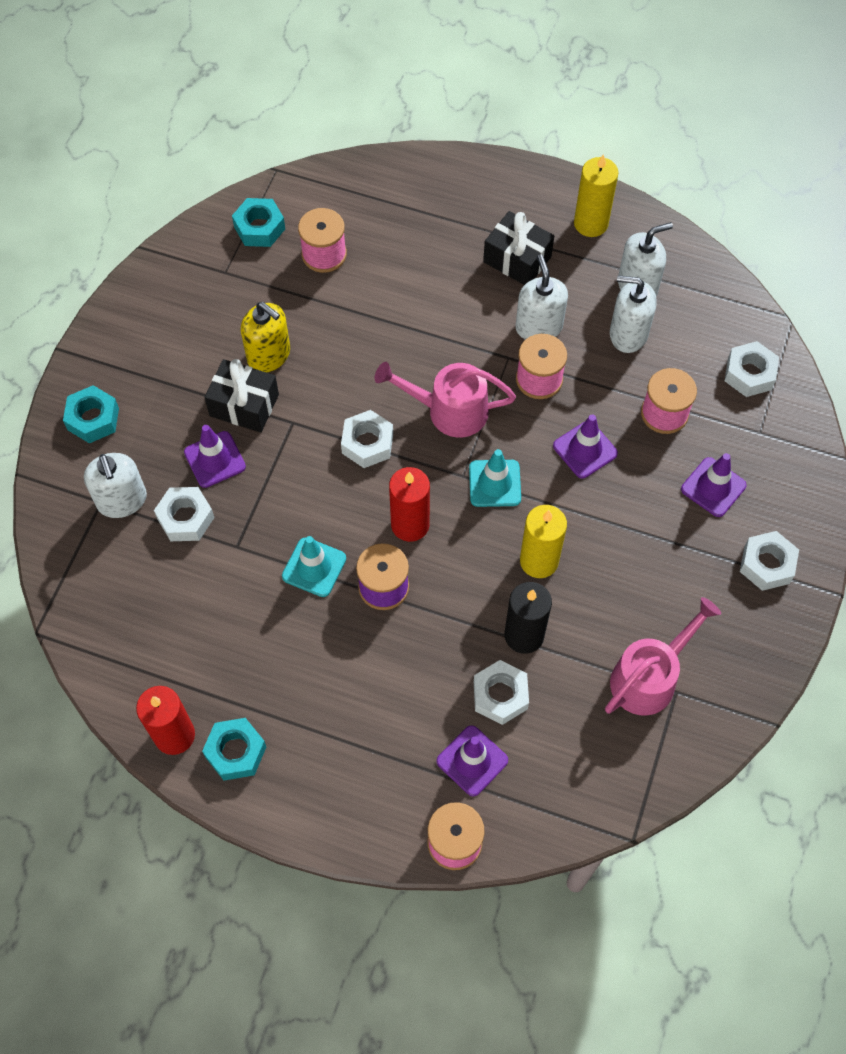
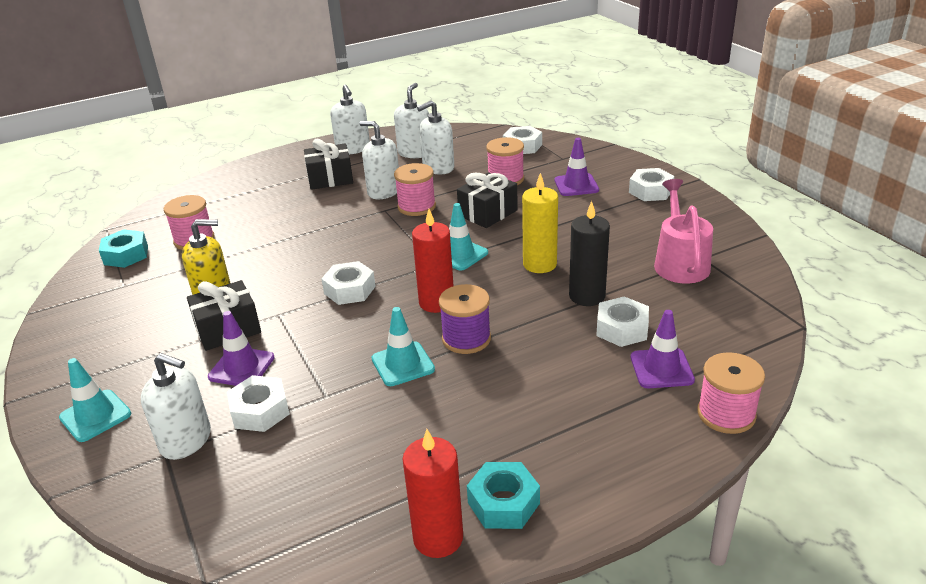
camera: 45 degrees left, 30 degrees down
turquoise nut [63,385,119,443] -> turquoise traffic cone [59,358,131,442]
pink watering can [374,362,516,438] -> none
purple traffic cone [553,415,618,478] -> black gift [457,172,518,228]
yellow candle [574,154,618,237] -> white soap dispenser [330,85,370,154]

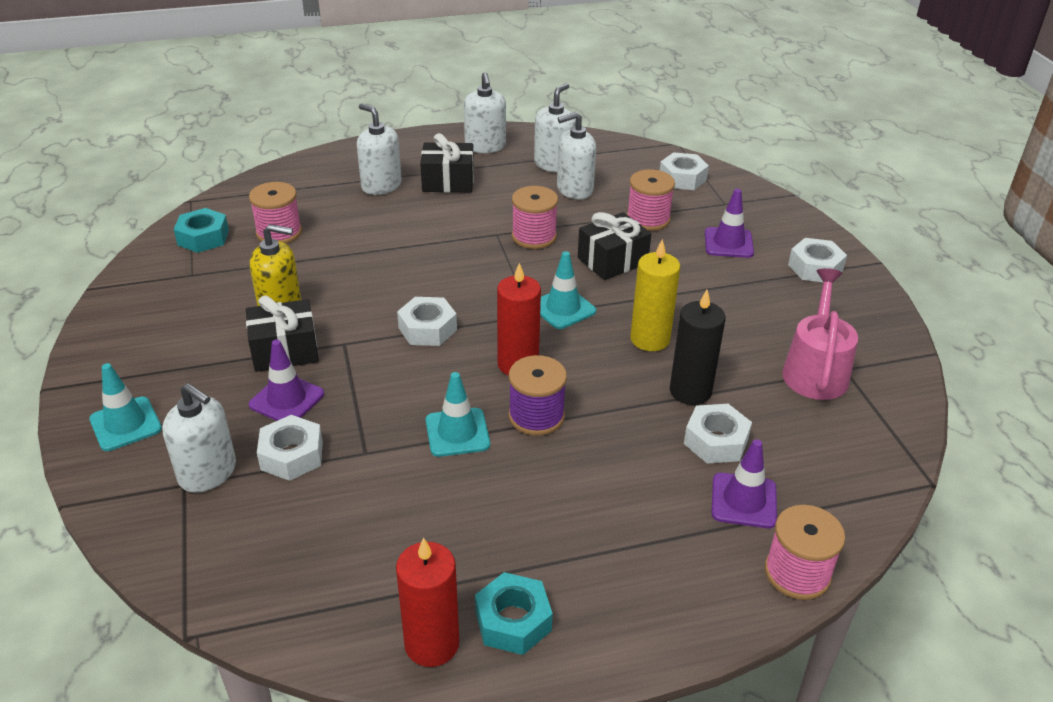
camera: 10 degrees right, 5 degrees up
white soap dispenser [359,121,399,199] -> white soap dispenser moved to [357,103,402,195]

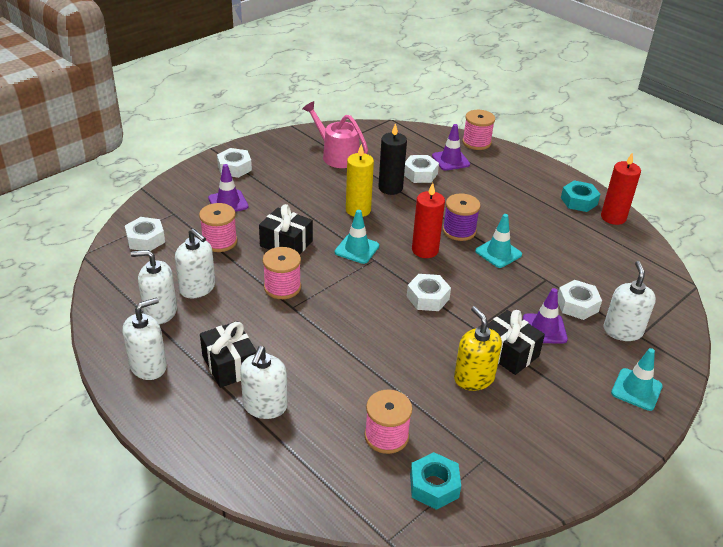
camera: 120 degrees left, 0 degrees up
pink watering can [782,268,858,400] -> pink watering can turned 60 degrees clockwise [302,101,368,168]

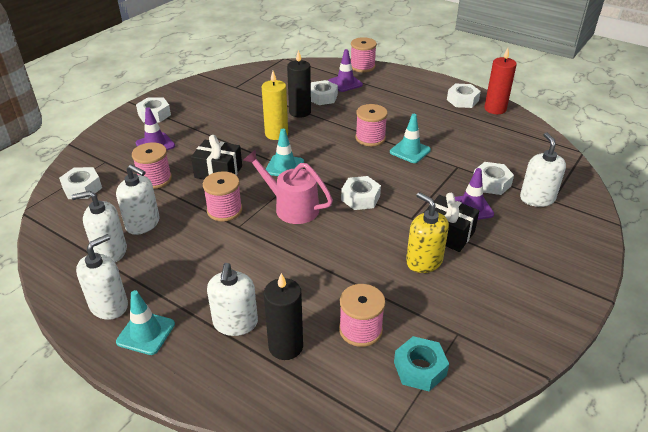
camera: 10 degrees left, 0 degrees up
black gift [200,321,256,388] -> none
pink watering can [302,101,368,168] -> pink watering can moved to [243,150,333,224]
red candle [412,183,445,258] -> none
purple spool [443,193,480,241] -> pink spool [355,104,388,146]
turquoise nut [561,180,601,212] -> white nut [447,84,481,108]
turquoise traffic cone [611,348,663,411] -> turquoise traffic cone moved to [116,290,175,355]
none -> black candle [264,273,303,360]

